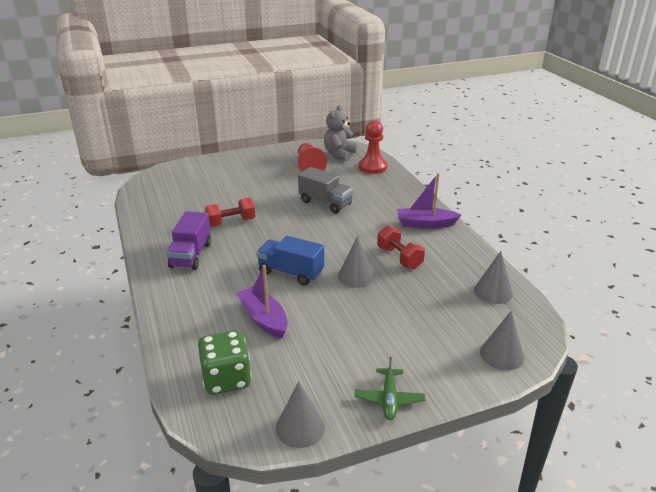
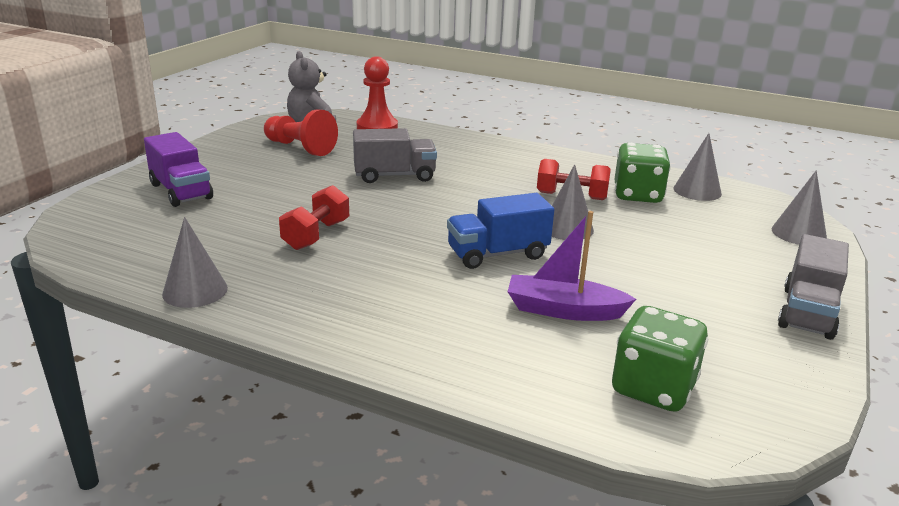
camera: 45 degrees left, 5 degrees down
purple truck [166,211,211,270] -> purple truck moved to [144,132,213,207]
grey cone [276,381,325,448] -> grey cone moved to [162,217,228,308]
green plane [355,357,425,420] -> grey truck [778,234,849,340]
purple boat [397,173,461,229] -> none
none -> green dice [615,143,671,203]

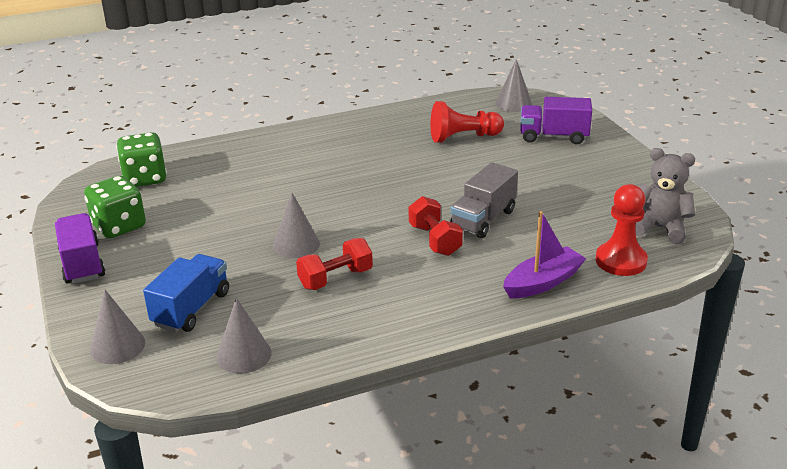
camera: 135 degrees right, 5 degrees up
grey cone [162,217,228,308] -> grey cone moved to [495,59,532,112]
red pawn [264,110,338,156] -> red pawn moved to [430,101,504,143]
red dumbbell [279,185,349,250] -> red dumbbell moved to [409,196,463,256]
blue truck [447,193,554,269] -> blue truck moved to [143,254,229,332]
purple boat [508,211,636,321] -> purple boat moved to [503,211,586,299]
green dice [615,143,671,203] -> green dice moved to [84,176,146,238]
grey truck [778,234,849,340] -> purple truck [55,213,105,284]

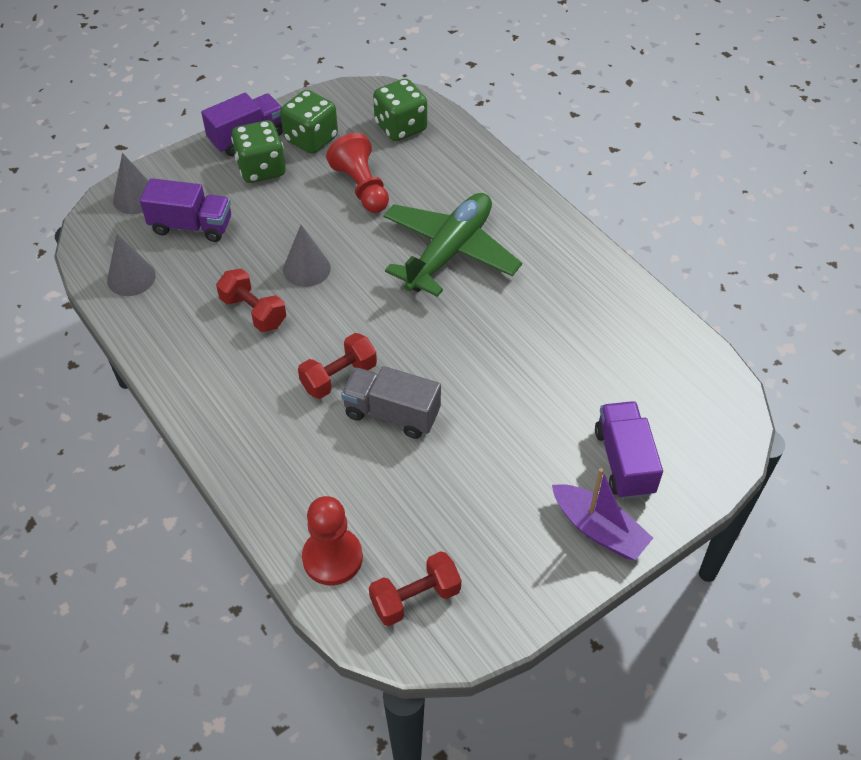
camera: 75 degrees right, 20 degrees up
blue truck [143,254,229,332] -> purple truck [140,178,231,242]
red pawn [430,101,504,143] -> red pawn moved to [326,133,389,213]
grey cone [495,59,532,112] -> none
purple boat [503,211,586,299] -> purple boat moved to [552,468,653,560]
grey teddy bear [636,148,695,244] -> red dumbbell [369,551,461,626]
none -> green dice [231,120,286,183]
none -> green plane [384,193,522,297]

